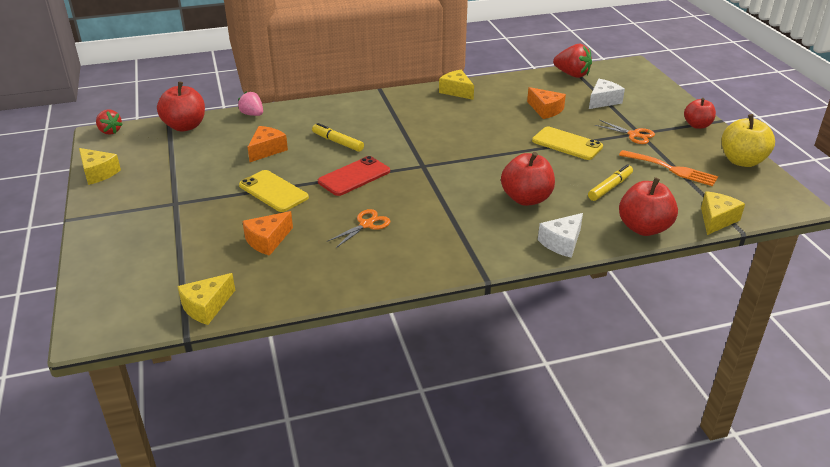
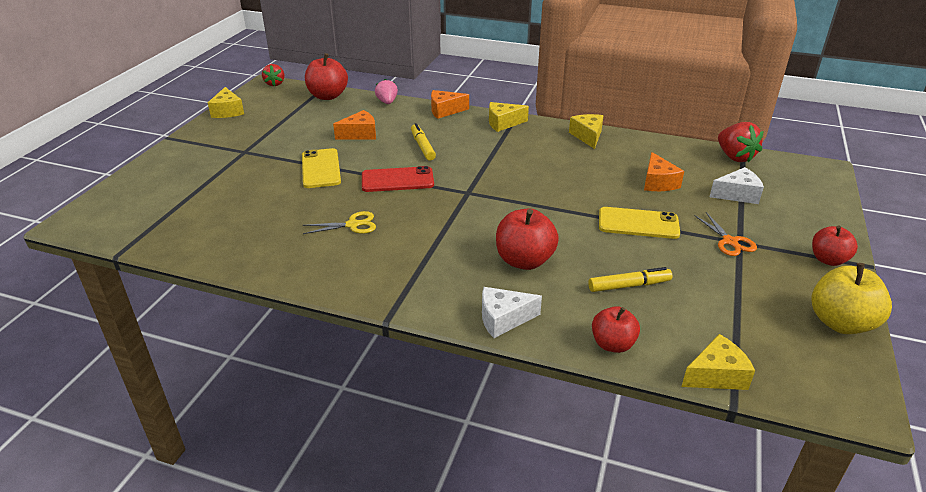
camera: 35 degrees right, 0 degrees up
yellow cheese [177,273,235,325] -> yellow cheese moved to [489,102,529,132]
orange cheese [242,211,293,256] -> orange cheese moved to [431,90,469,119]
orange scissors [327,209,391,248] -> yellow scissors [303,211,376,234]
yellow phone [532,127,603,160] -> yellow phone turned 60 degrees counterclockwise [599,207,680,239]
orange fork [619,150,718,186] -> none
red apple [619,177,678,236] -> red apple [592,306,640,353], size x0.65

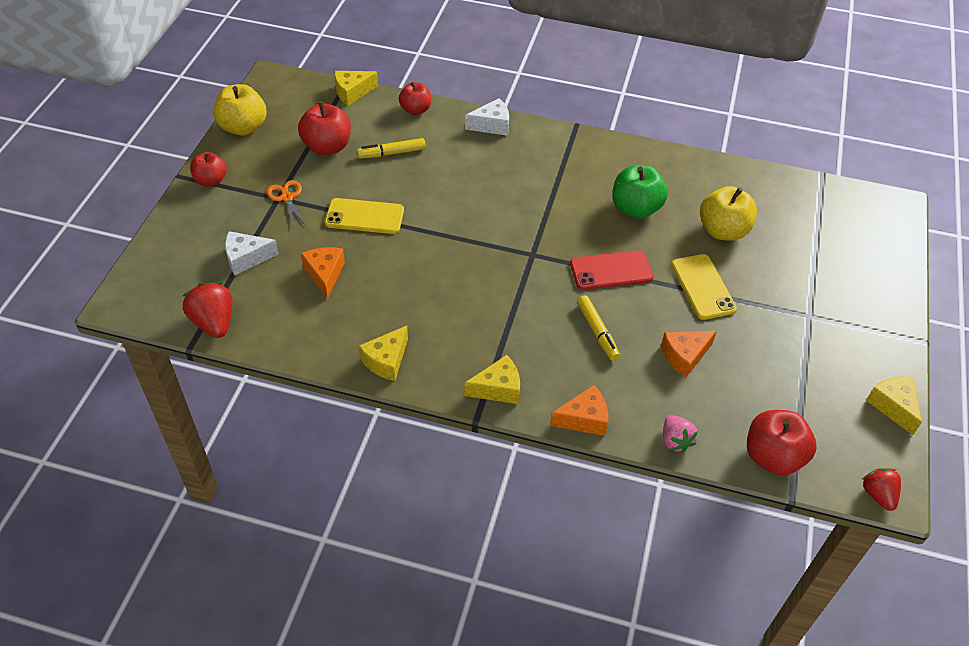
camera: 175 degrees right, 15 degrees up
yellow scissors [303,211,376,234] -> green apple [612,165,668,219]
red apple [496,208,559,270] -> red apple moved to [298,101,351,155]
yellow cheese [569,114,604,149] -> yellow cheese turned 45 degrees clockwise [359,326,408,381]
none -> yellow apple [700,186,757,241]

